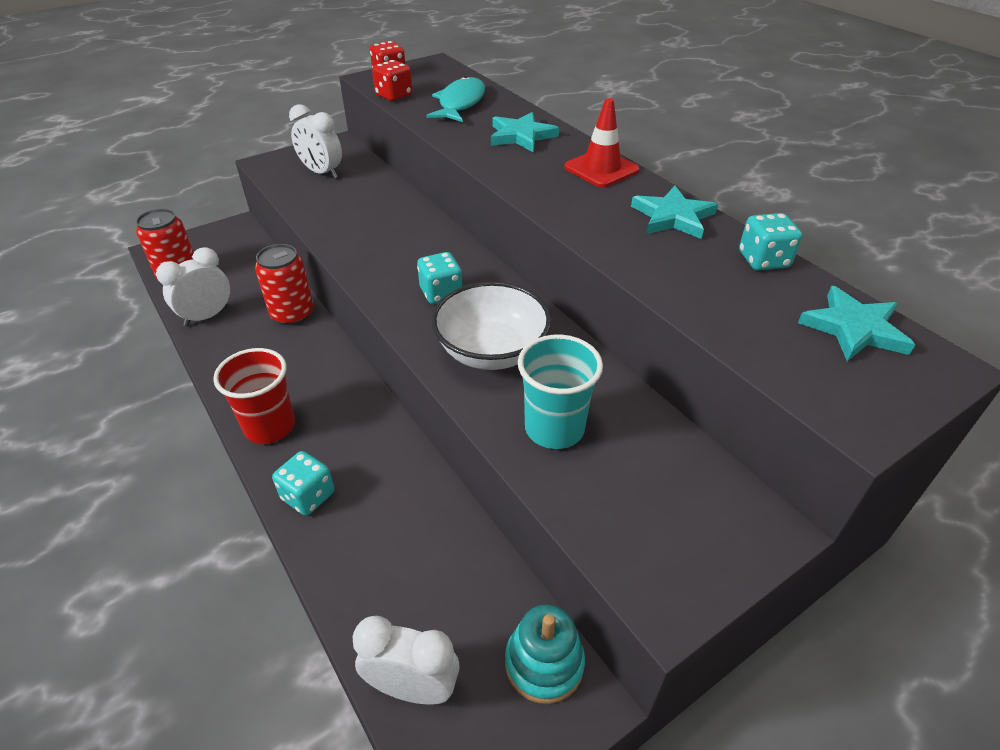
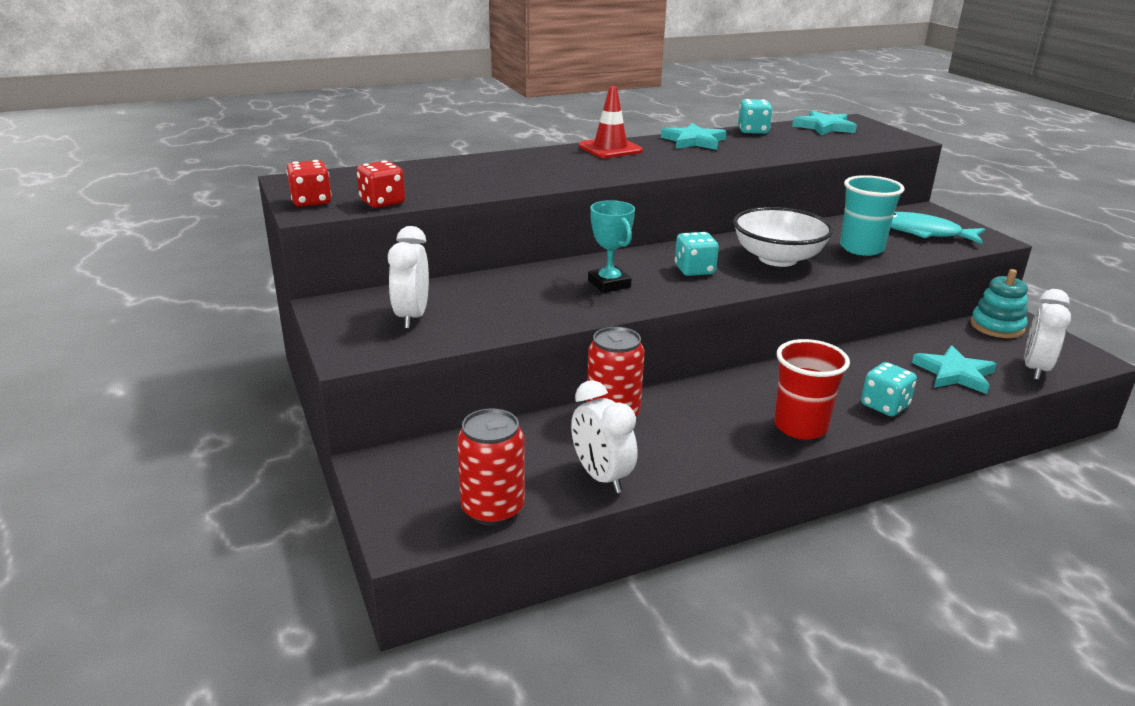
camera: 80 degrees left, 15 degrees down
white clock [289,104,342,178] -> white clock turned 135 degrees clockwise [388,226,429,329]
turquoise fish [426,76,485,122] -> turquoise fish moved to [890,212,985,244]
turquoise star [491,112,559,152] -> turquoise star moved to [912,345,996,394]
none -> turquoise trophy [588,200,635,293]

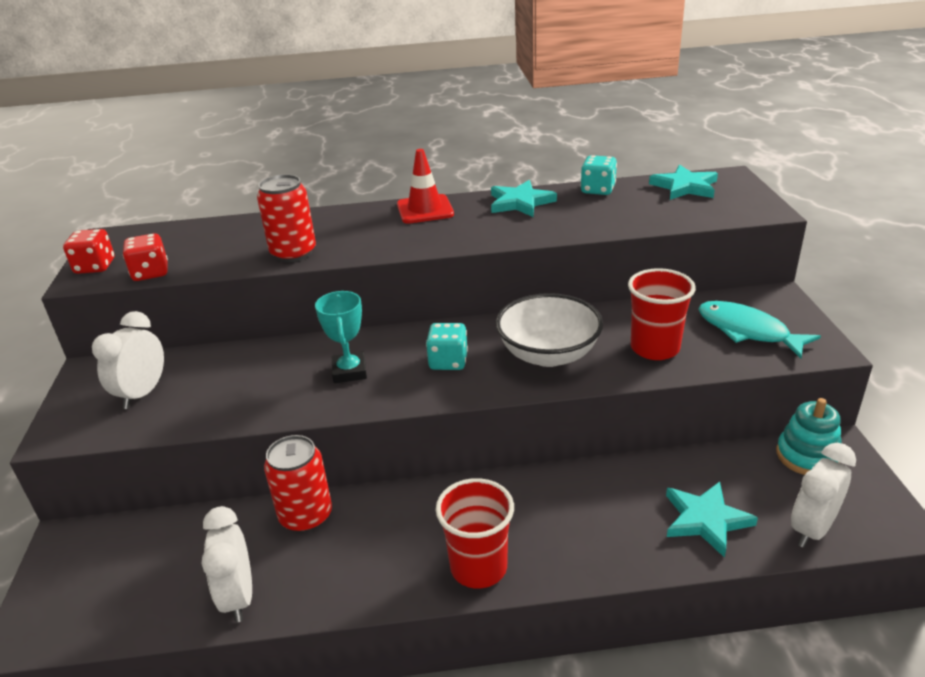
camera: 20 degrees right, 5 degrees up
red can [457,408,525,526] -> red can moved to [257,174,316,262]
turquoise cup [840,175,905,256] -> red cup [628,268,696,360]
turquoise dice [861,362,917,416] -> none

